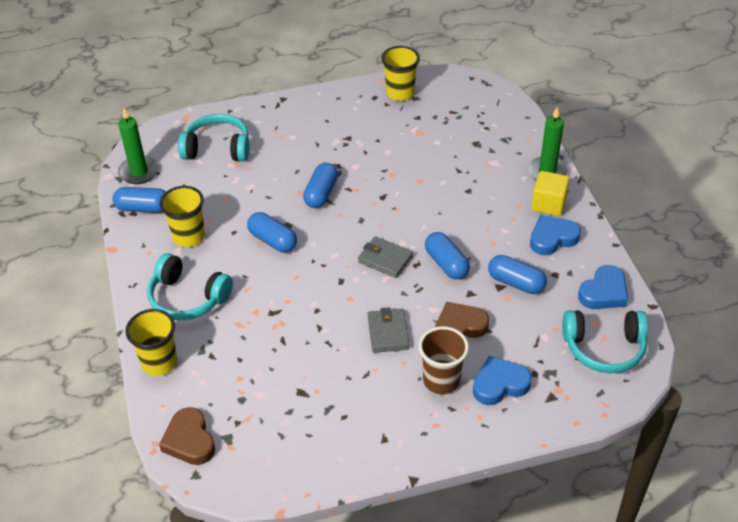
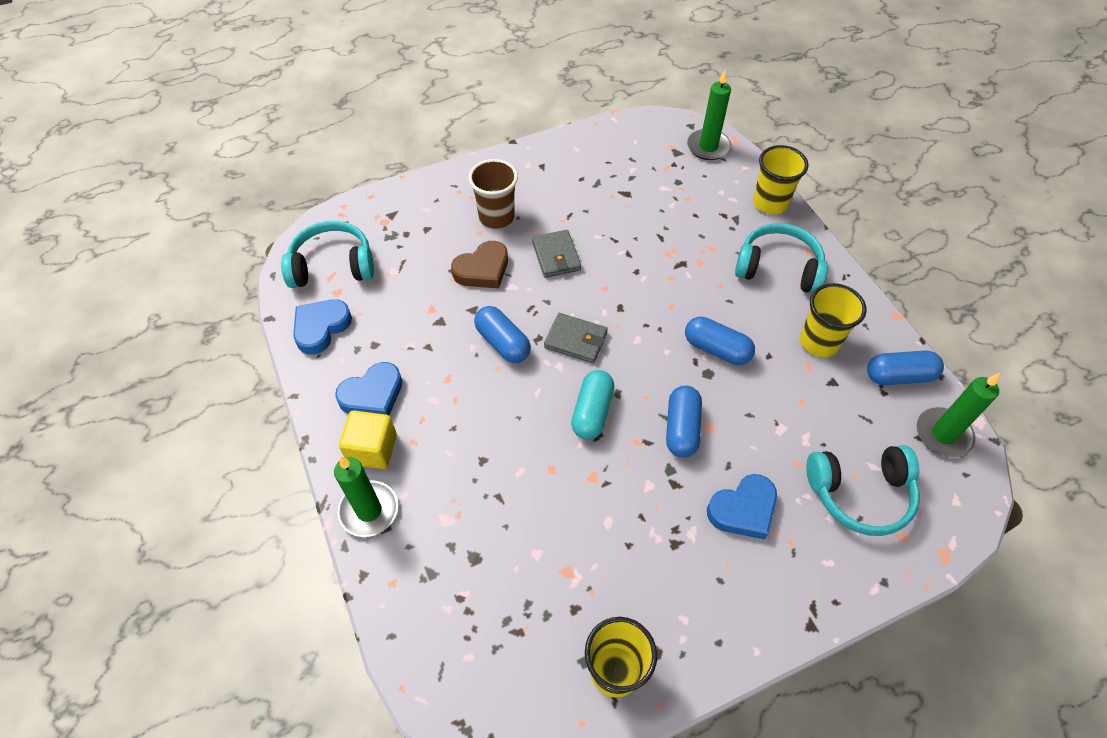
camera: 170 degrees right, 10 degrees up
brown heart [159,407,215,465] -> green candle [687,70,731,160]
blue heart [473,356,532,405] -> blue heart moved to [707,474,777,540]
blue capsule [488,255,547,294] -> none
none -> turquoise capsule [571,370,614,440]

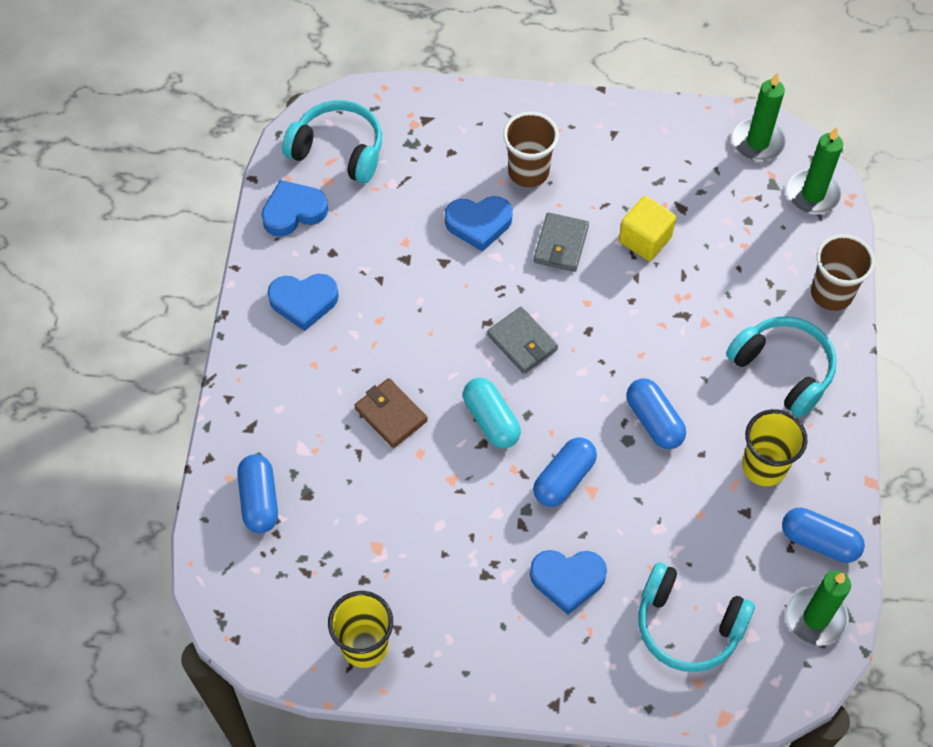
camera: 30 degrees right, 5 degrees up
green candle [334,456,398,537] -> green candle moved to [732,72,786,161]
yellow cube [339,410,397,469] -> yellow cube moved to [619,196,676,261]
brown heart [451,241,508,288] -> blue heart [445,196,513,252]
blue capsule [474,306,531,363] -> blue capsule moved to [237,454,278,533]
turquoise capsule [571,370,614,440] -> turquoise capsule turned 75 degrees counterclockwise [463,378,521,448]
yellow cup [753,145,809,214] -> brown cup [811,234,875,311]
none -> brown wallet [355,378,428,448]

